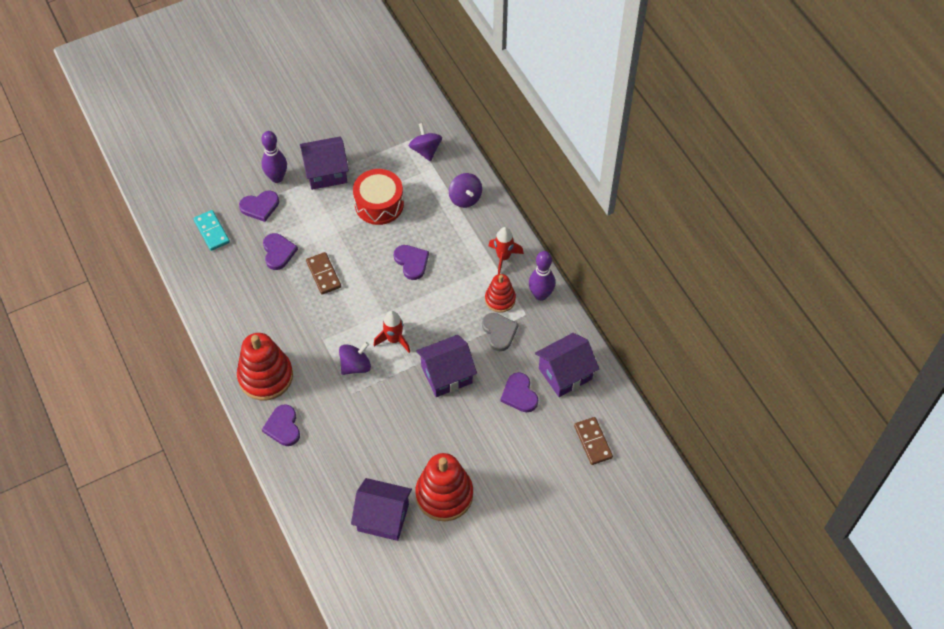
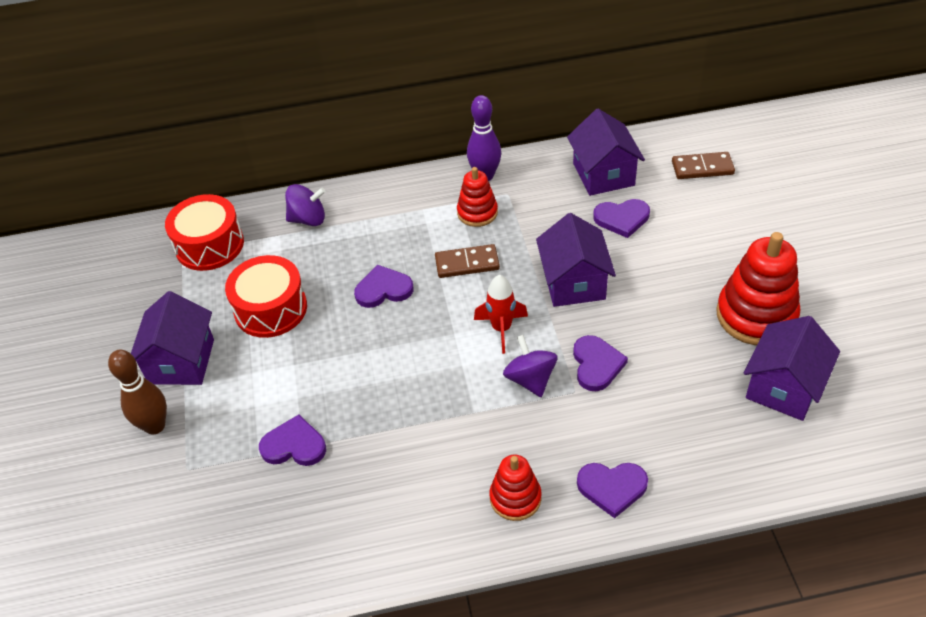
camera: 70 degrees left, 10 degrees down
turquoise domino [194,210,230,251] -> none
red stacking toy [237,333,293,400] -> red stacking toy [489,455,542,521], size x0.58
purple heart [239,190,279,222] -> purple heart moved to [573,335,628,391]
purple bowling pin [261,131,287,183] -> brown bowling pin [108,350,167,434]
brown domino [306,252,341,294] -> brown domino moved to [435,244,500,278]
purple spinning top [409,123,442,162] -> red drum [165,194,244,271]
grey heart [482,313,519,351] -> none
red rocket [489,227,524,274] -> none

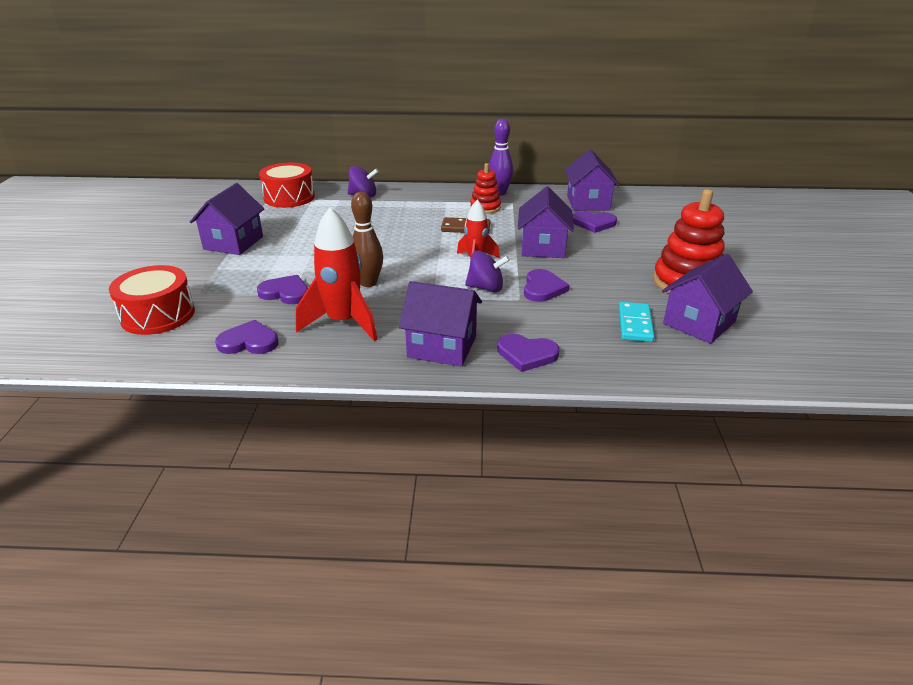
camera: 10 degrees right, 15 degrees down
brown bowling pin [108,350,167,434] -> brown bowling pin moved to [351,192,383,287]
red drum [225,255,307,338] -> red drum moved to [109,265,195,335]
purple heart [354,265,414,308] -> purple heart moved to [215,320,279,354]
red stacking toy [489,455,542,521] -> purple house [399,281,482,367]
purple spinning top [503,335,558,397] -> purple spinning top turned 105 degrees clockwise [465,251,510,292]
brown domino [672,152,735,179] -> none
none -> red rocket [296,207,378,341]
none -> turquoise domino [619,302,655,342]

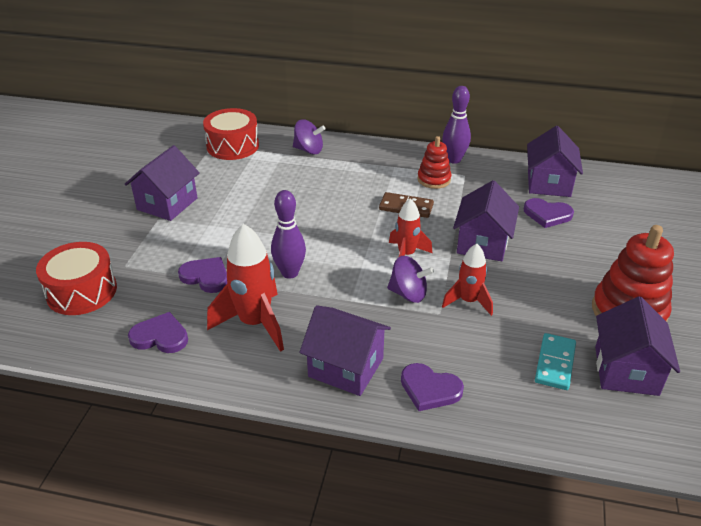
camera: 10 degrees right, 5 degrees up
brown bowling pin [351,192,383,287] -> purple bowling pin [271,190,306,279]
purple heart [524,269,569,302] -> red rocket [442,244,493,316]
purple house [662,254,753,344] -> purple house turned 45 degrees counterclockwise [595,296,680,396]

